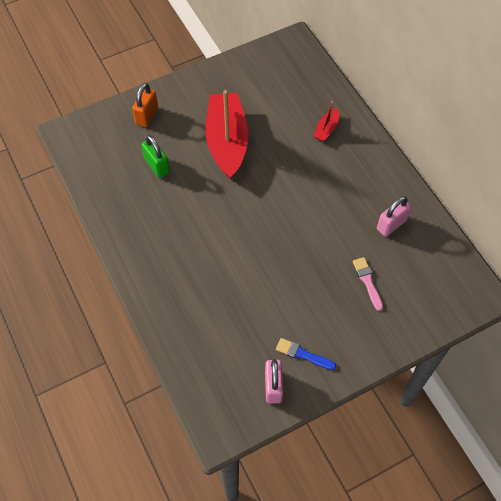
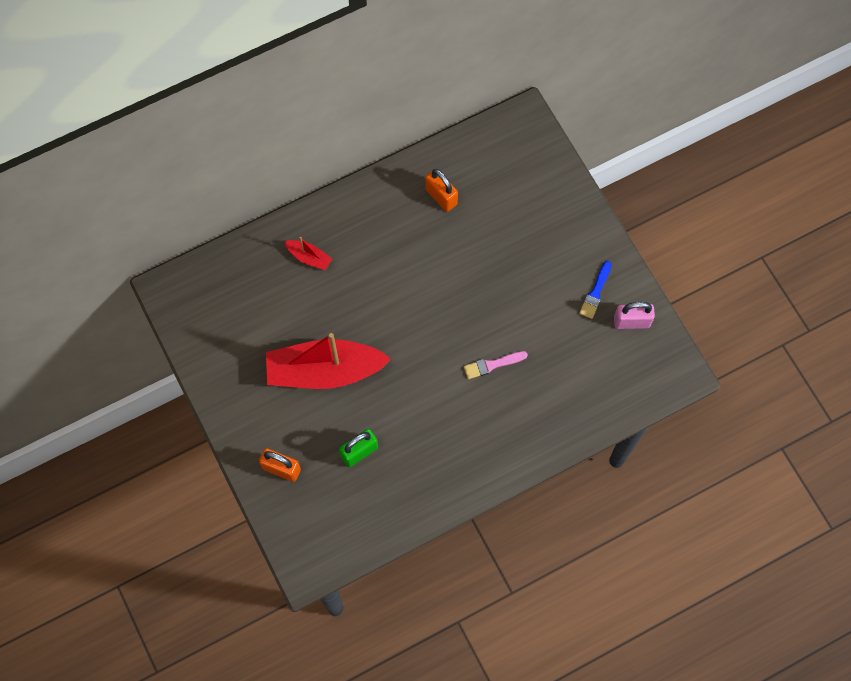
camera: 90 degrees left, 10 degrees up
pink brush [353,257,383,311] -> pink brush moved to [464,351,528,379]
pink padlock [377,196,411,237] -> orange padlock [425,169,458,212]

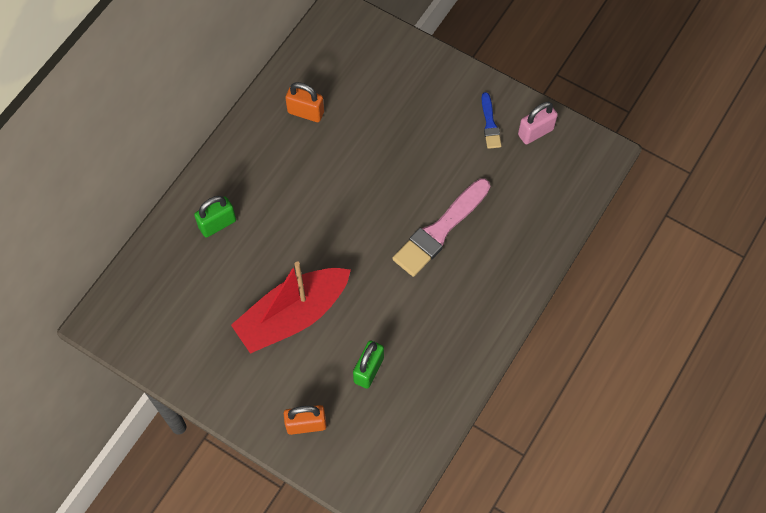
camera: 30 degrees left, 5 degrees down
red boat [284,237,332,270] -> green padlock [194,196,236,238]
pink brush [464,351,528,379] -> pink brush [392,178,491,277], size x1.96

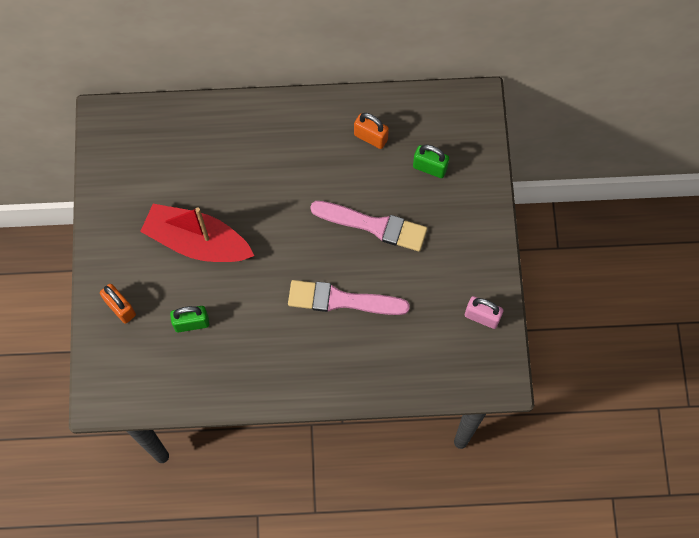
camera: 55 degrees right, 5 degrees up
green padlock [194,196,236,238] -> green padlock moved to [413,145,449,178]
orange padlock [285,82,324,122] -> orange padlock turned 45 degrees counterclockwise [354,113,389,149]
blue brush [482,92,502,149] -> none
none -> pink brush [310,201,427,251]

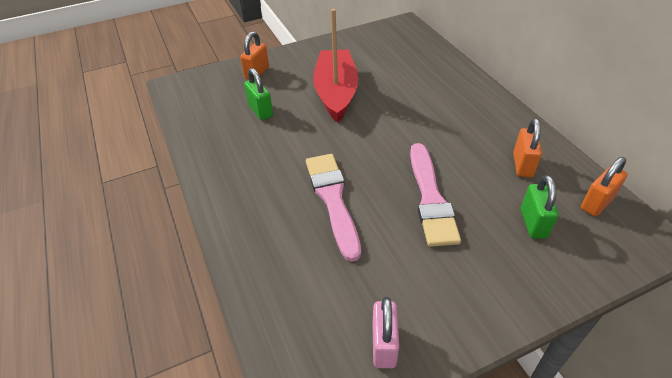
camera: 70 degrees right, 25 degrees down
none -> orange padlock [581,157,628,216]

